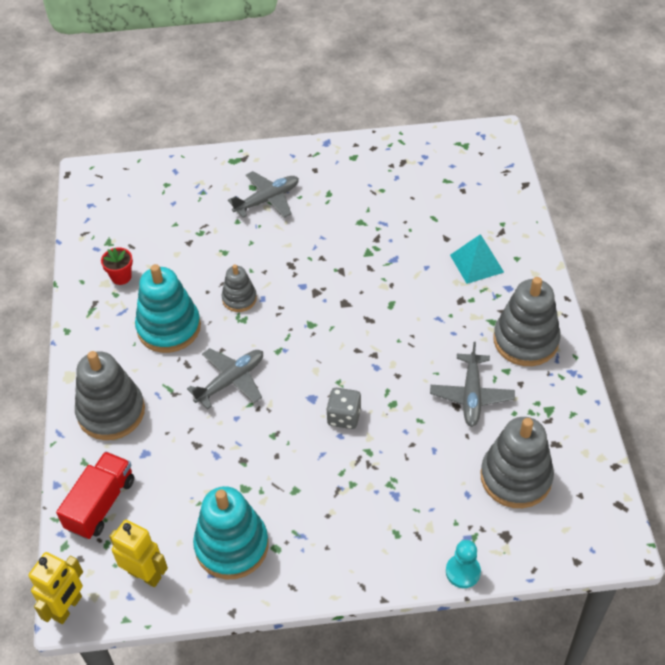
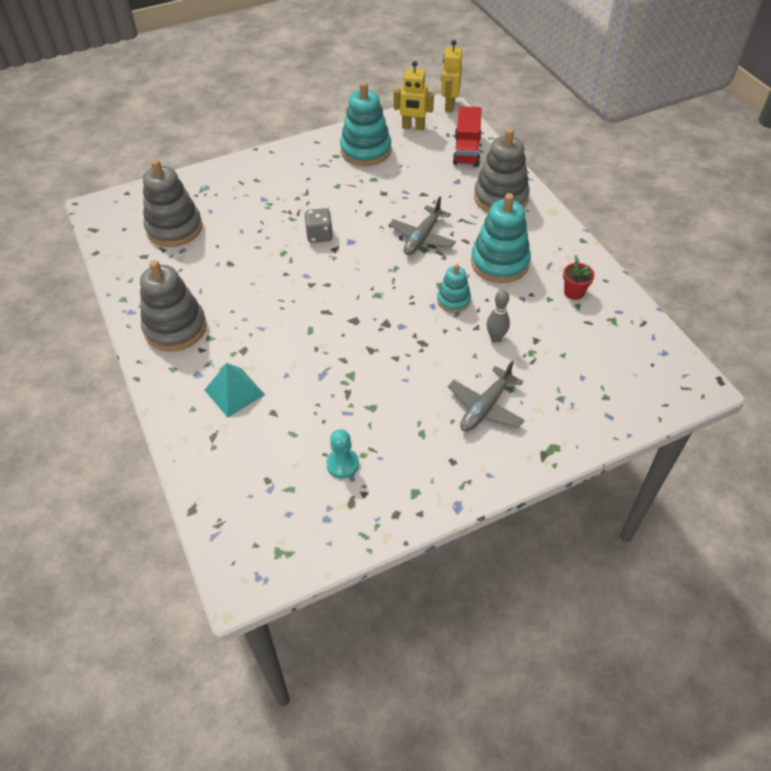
camera: 160 degrees right, 0 degrees up
grey stacking toy [222,264,257,312] -> turquoise stacking toy [437,264,471,313]
grey plane [430,342,515,427] -> none
turquoise pawn [446,540,481,588] -> turquoise pawn moved to [326,429,359,478]
none -> grey bowling pin [487,290,510,342]

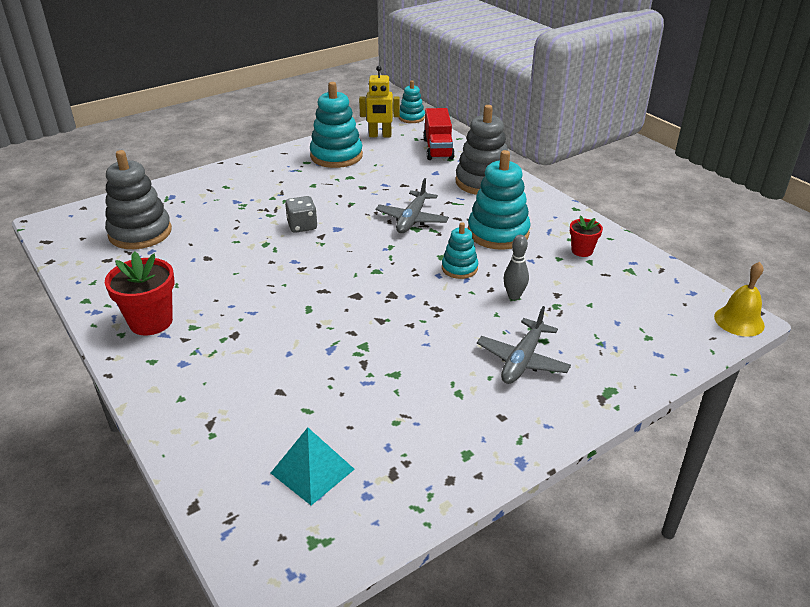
camera: 10 degrees left, 15 degrees down
grey stacking toy [140,260,207,352] -> red flower pot [105,251,175,335]
turquoise pyramid [205,363,265,417] -> turquoise pyramid moved to [271,427,355,505]
turquoise pawn [326,429,359,478] -> none
yellow robot [441,40,462,112] -> turquoise stacking toy [399,80,425,123]
none -> yellow bell [714,262,765,337]

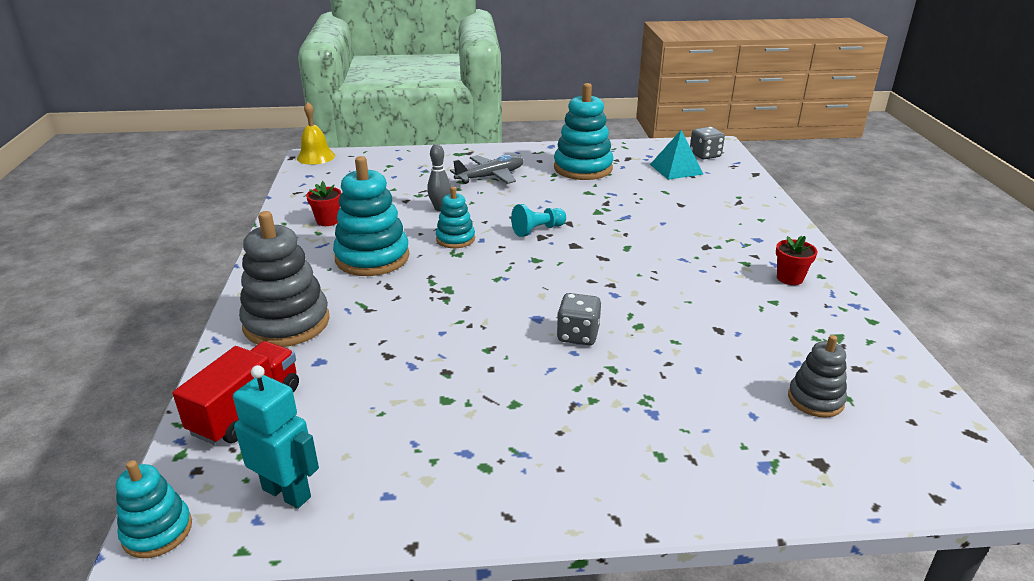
camera: 150 degrees left, 5 degrees down
grey stacking toy [105,150,172,249] -> grey stacking toy [788,335,847,418], size x0.55
red flower pot [105,251,175,335] -> red flower pot [776,236,818,285], size x0.57
turquoise stacking toy [310,82,363,168] -> turquoise stacking toy moved to [554,83,613,180]
yellow robot [359,66,400,137] -> turquoise robot [233,365,319,509]
grey plane [375,178,449,233] -> none
none -> turquoise pawn [511,204,566,237]
none -> grey dice [690,127,725,159]

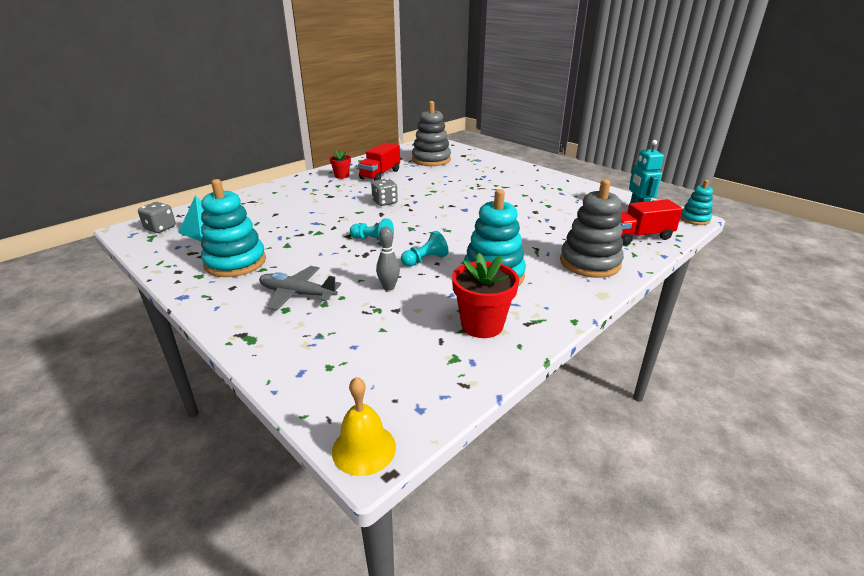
camera: 130 degrees left, 0 degrees up
red flower pot [306,181,341,226] -> red flower pot [452,253,519,338], size x1.76
turquoise stacking toy [436,187,475,248] -> turquoise pawn [401,231,448,266]
grey dice [557,293,601,345] -> grey dice moved to [371,178,398,206]
grey stacking toy [788,335,847,418] -> grey stacking toy [412,101,451,166], size x1.81
none -> red truck [358,143,400,181]

